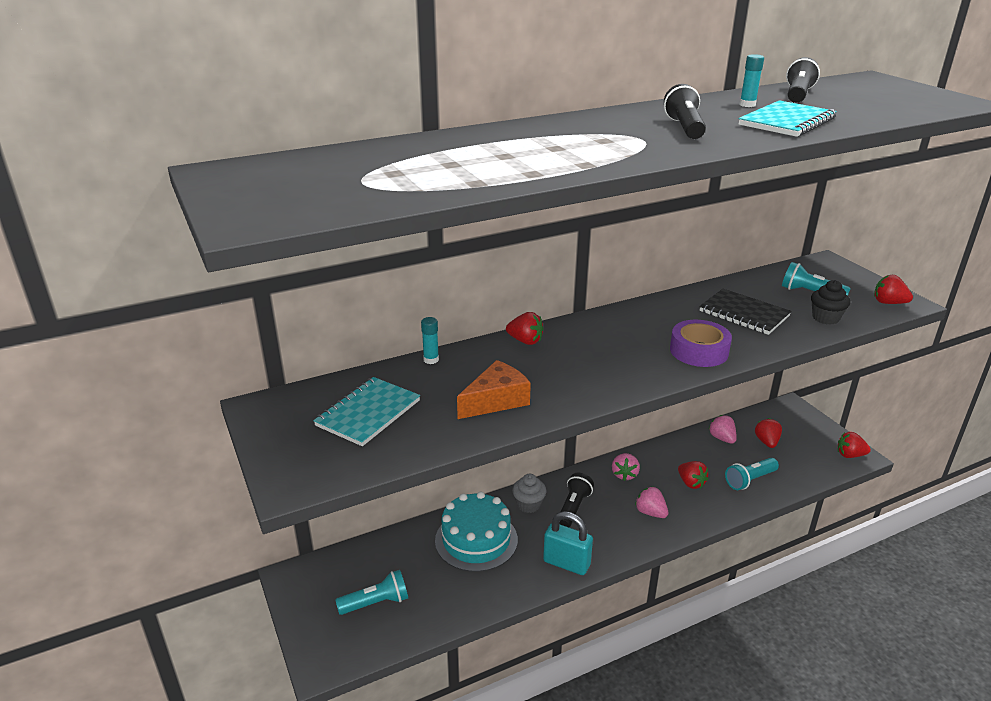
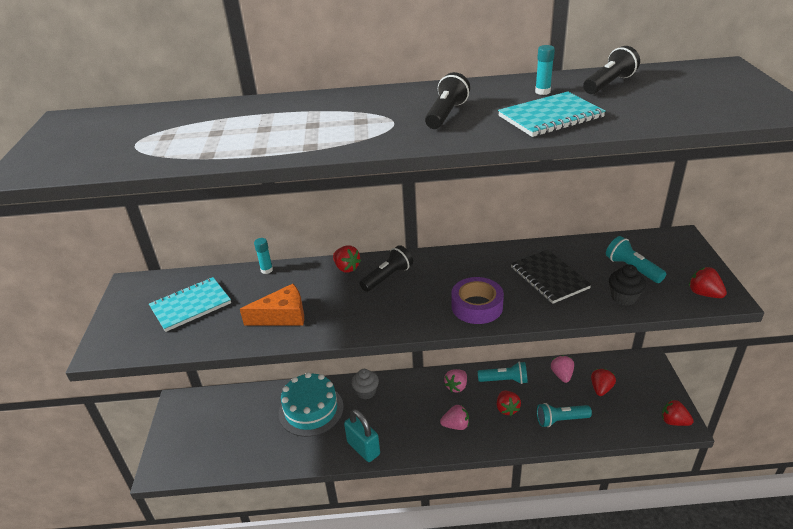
camera: 25 degrees right, 5 degrees up
turquoise flashlight [336,570,408,615] -> turquoise flashlight moved to [478,362,528,384]
black flashlight [560,473,594,528] -> black flashlight moved to [359,245,413,292]
pink strawberry [635,487,668,518] -> pink strawberry turned 105 degrees clockwise [440,405,469,430]

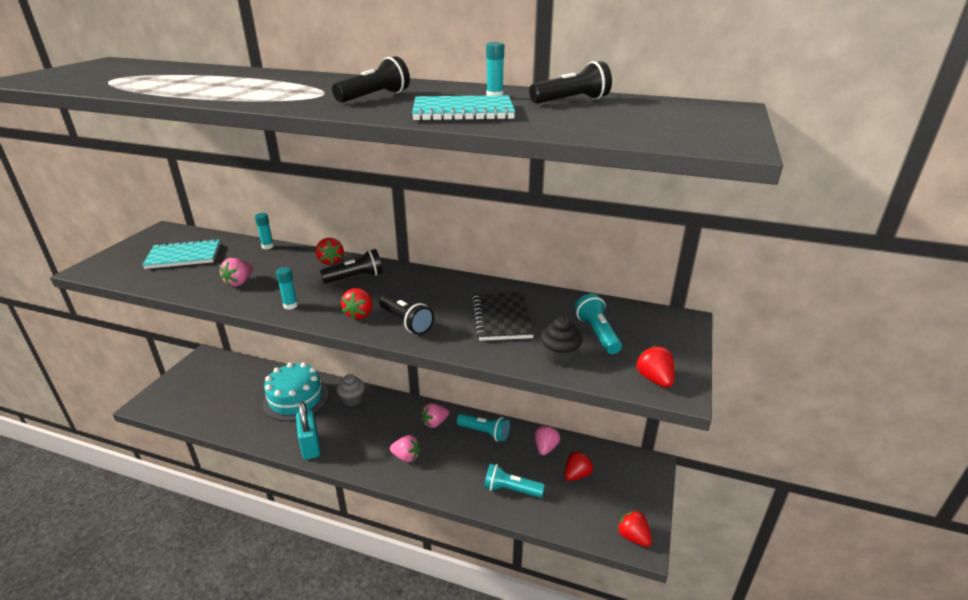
camera: 20 degrees right, 5 degrees down
orange cheese [240,284,304,326] -> pink strawberry [220,258,253,287]
purple tape [451,277,504,324] -> black flashlight [379,294,434,335]
red strawberry [497,391,521,416] -> red strawberry moved to [341,288,373,319]
none -> turquoise glue stick [276,267,298,310]

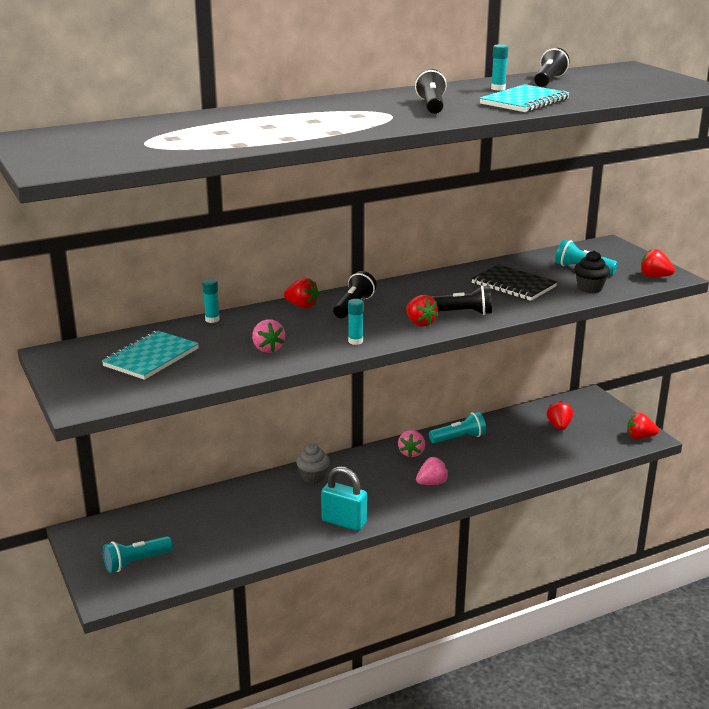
camera: 45 degrees left, 5 degrees down
turquoise cake [262,362,328,421] -> none
turquoise flashlight [484,463,545,498] -> turquoise flashlight moved to [103,536,173,573]
pink strawberry [535,425,560,455] -> none

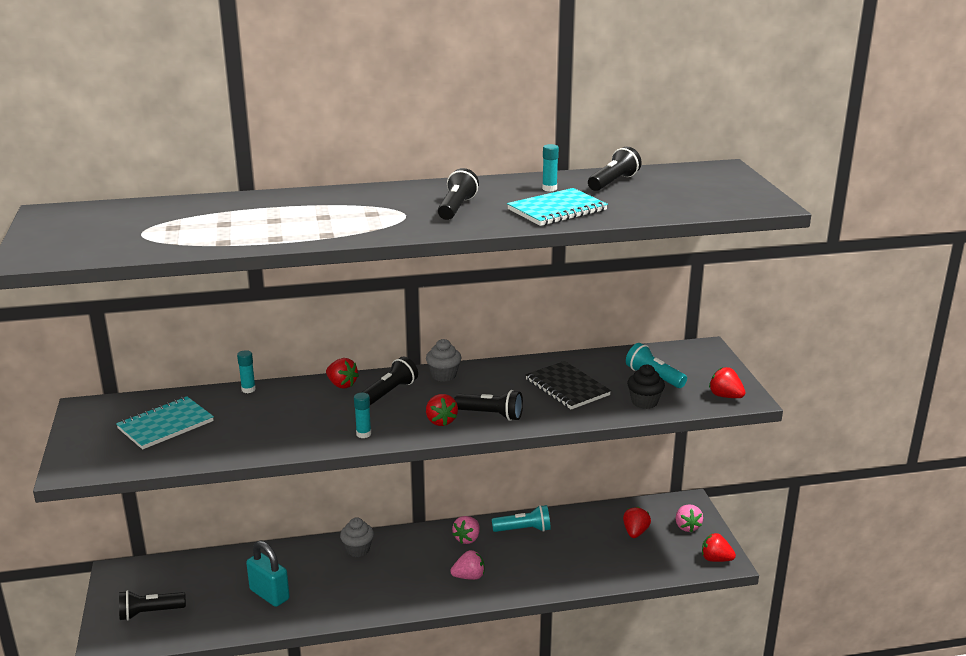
camera: 15 degrees right, 0 degrees up
turquoise flashlight [103,536,173,573] -> black flashlight [119,590,186,621]
pink strawberry [252,319,285,353] -> pink strawberry moved to [676,504,703,532]
turquoise padlock [321,466,367,531] -> turquoise padlock moved to [246,541,290,607]
none -> grey cupcake [426,339,462,382]

